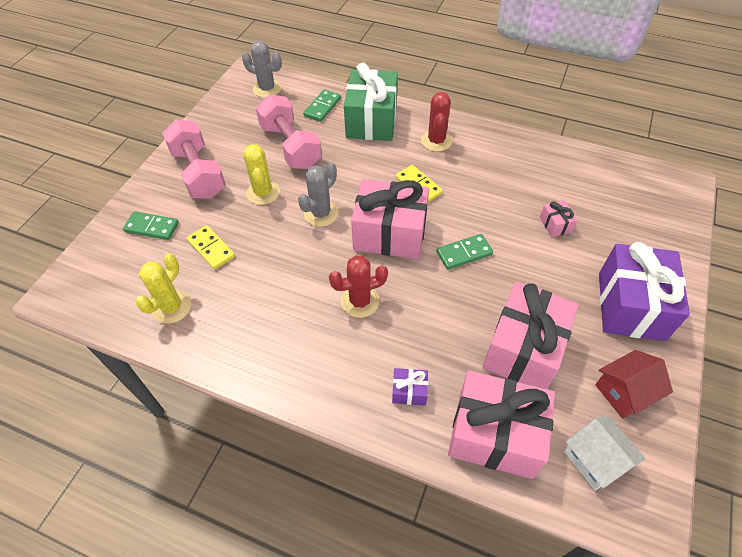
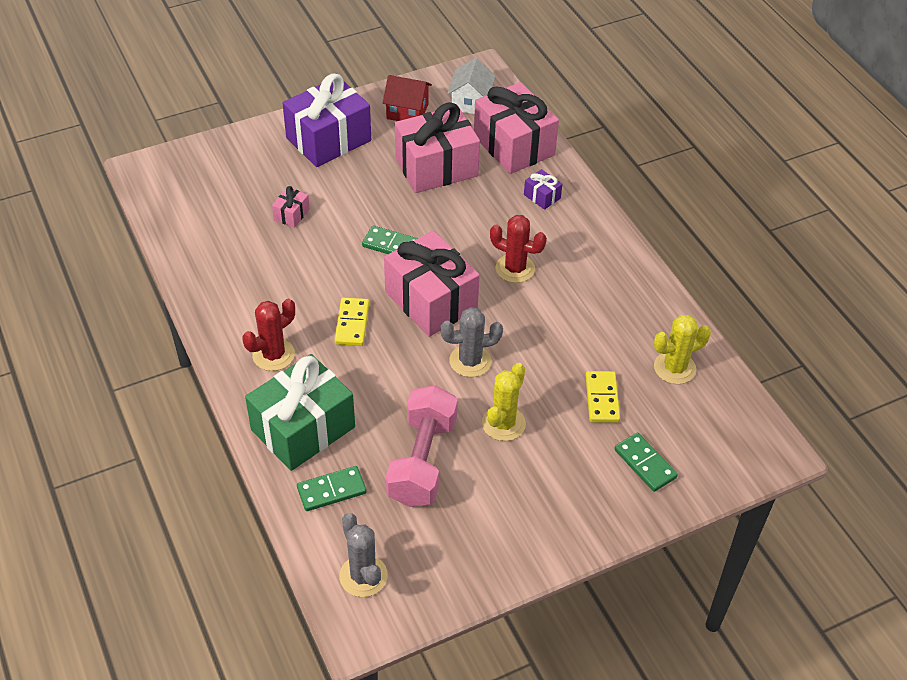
camera: 140 degrees left, 5 degrees down
pink dumbbell [162,119,226,199] -> none

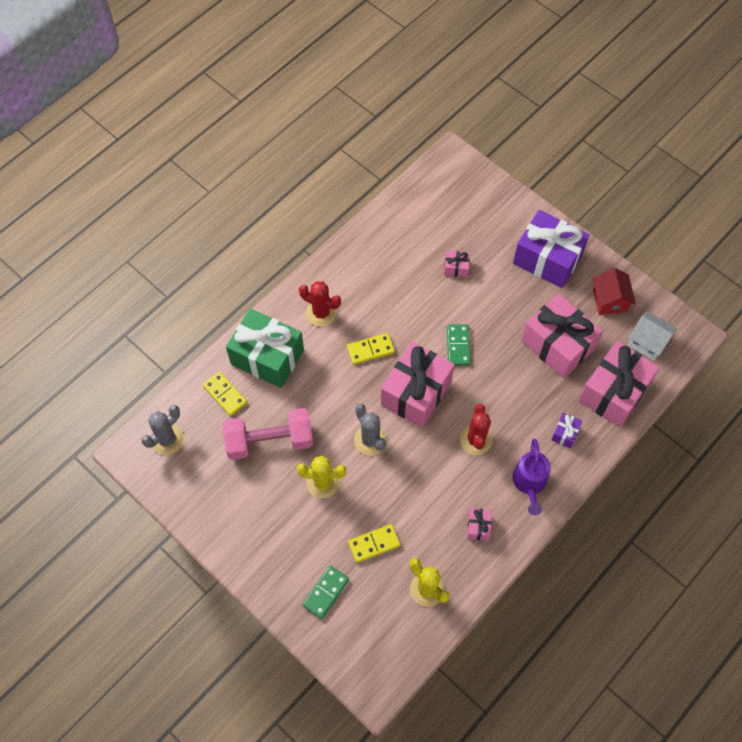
camera: 70 degrees right, 15 degrees up
green domino [297,466,367,511] -> yellow domino [203,372,247,416]
white house [447,58,496,114] -> white house turned 45 degrees clockwise [628,311,677,361]
none -> pink gift [467,508,492,541]
none -> purple watering can [513,438,551,515]

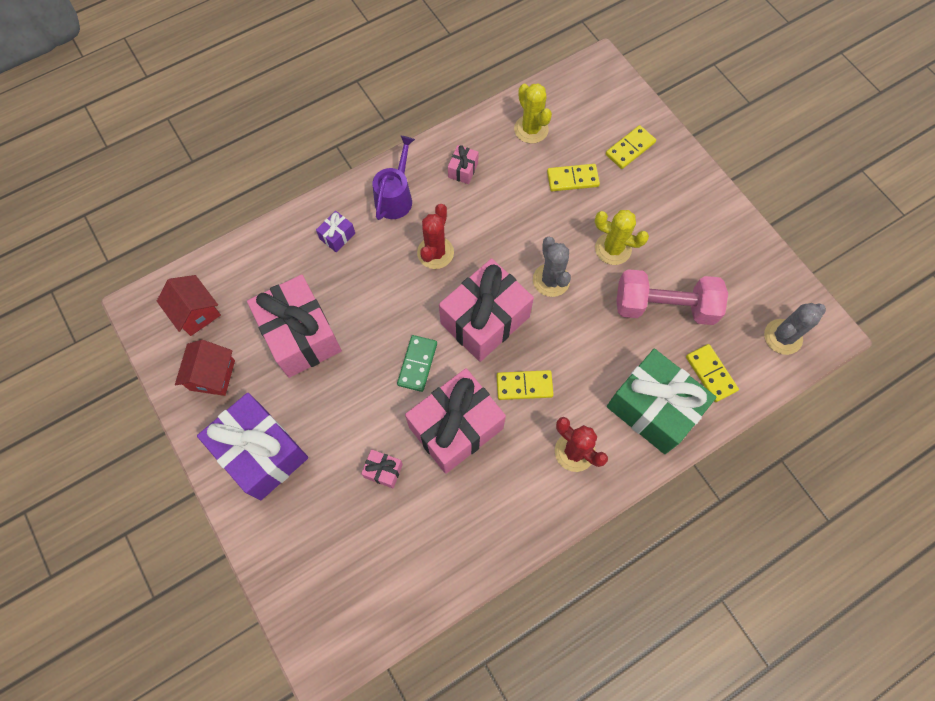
camera: 165 degrees left, 5 degrees up
green domino [302,566,349,619] -> yellow domino [606,125,656,169]
pink gift [578,341,660,427] -> pink gift moved to [405,368,506,474]
white house [628,311,677,361] -> red house [157,275,221,336]

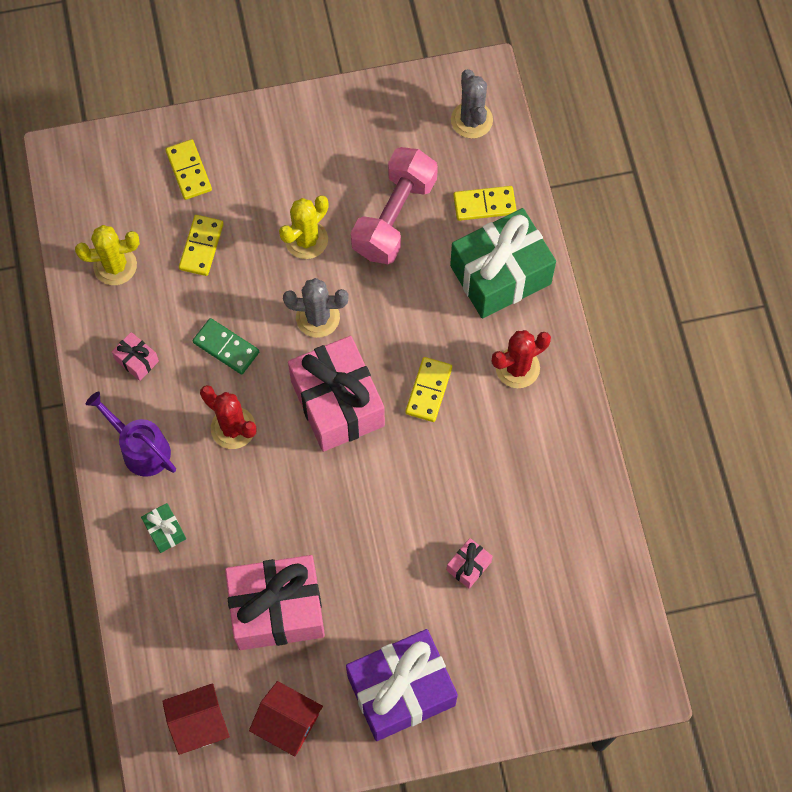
camera: 70 degrees left, 0 degrees up
purple gift [316,211,355,252] -> green gift [141,503,186,553]
green domino [397,335,437,392] -> green domino moved to [193,318,259,375]
pink gift [405,368,506,474] -> none

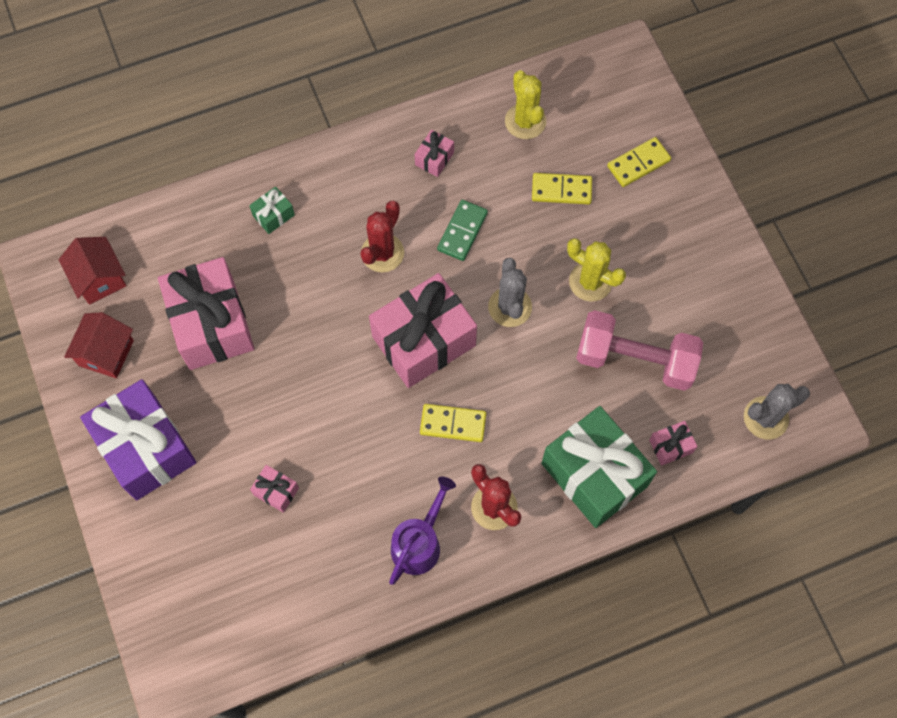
camera: 80 degrees right, 0 degrees up
purple watering can [86,392,176,477] -> purple watering can moved to [389,477,456,585]
yellow domino [453,186,517,221] -> pink gift [649,421,697,466]

